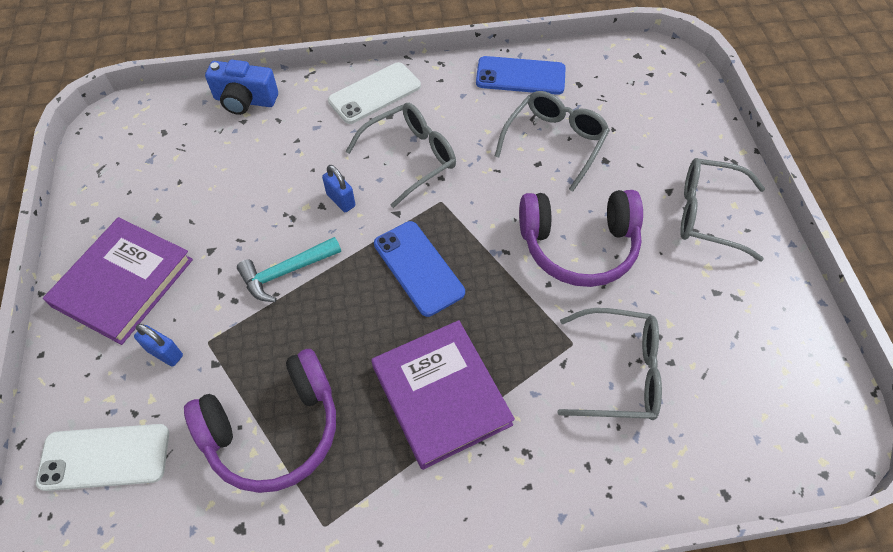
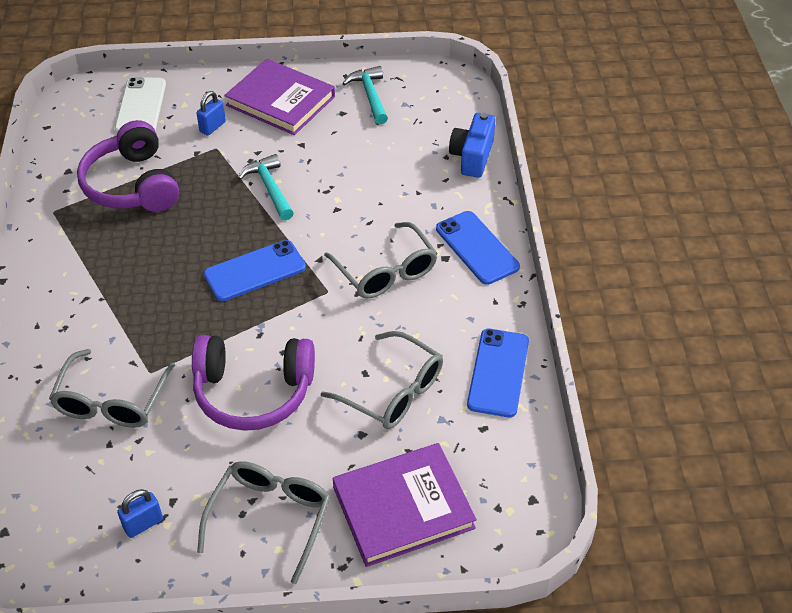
camera: 95 degrees right, 10 degrees down
blue padlock [322,165,355,212] -> blue padlock moved to [117,489,163,538]
white phone [328,62,421,124] -> blue phone [436,211,520,285]
purple book [371,320,515,470] -> purple book moved to [333,443,477,567]
purple headphones [519,190,643,287] -> purple headphones turned 90 degrees counterclockwise [192,335,315,431]
none -> turquoise hammer [342,66,388,125]

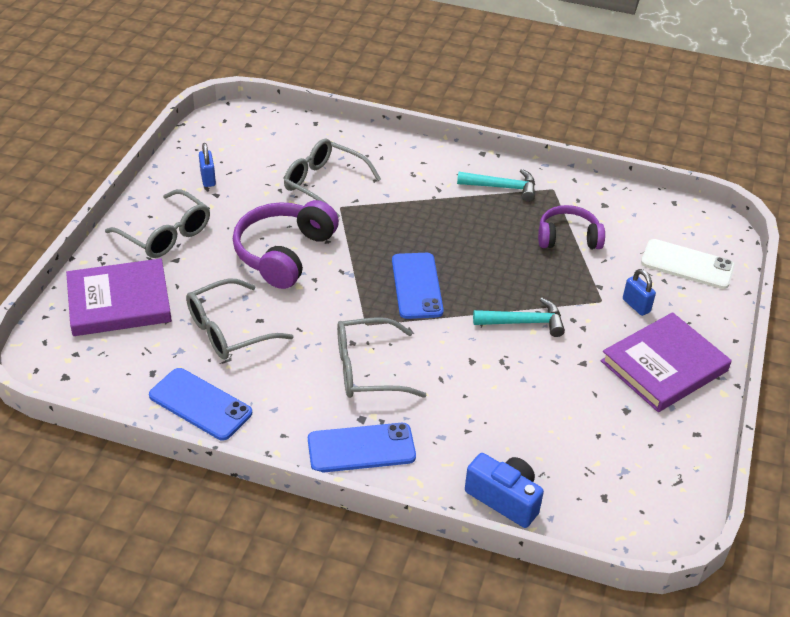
camera: 110 degrees right, 5 degrees down
purple headphones [77,120,179,212] -> purple headphones [538,205,605,249], size x0.65
purple book [333,443,477,567] -> purple book turned 75 degrees clockwise [66,258,172,336]
turquoise hammer [342,66,388,125] -> turquoise hammer moved to [457,169,535,202]

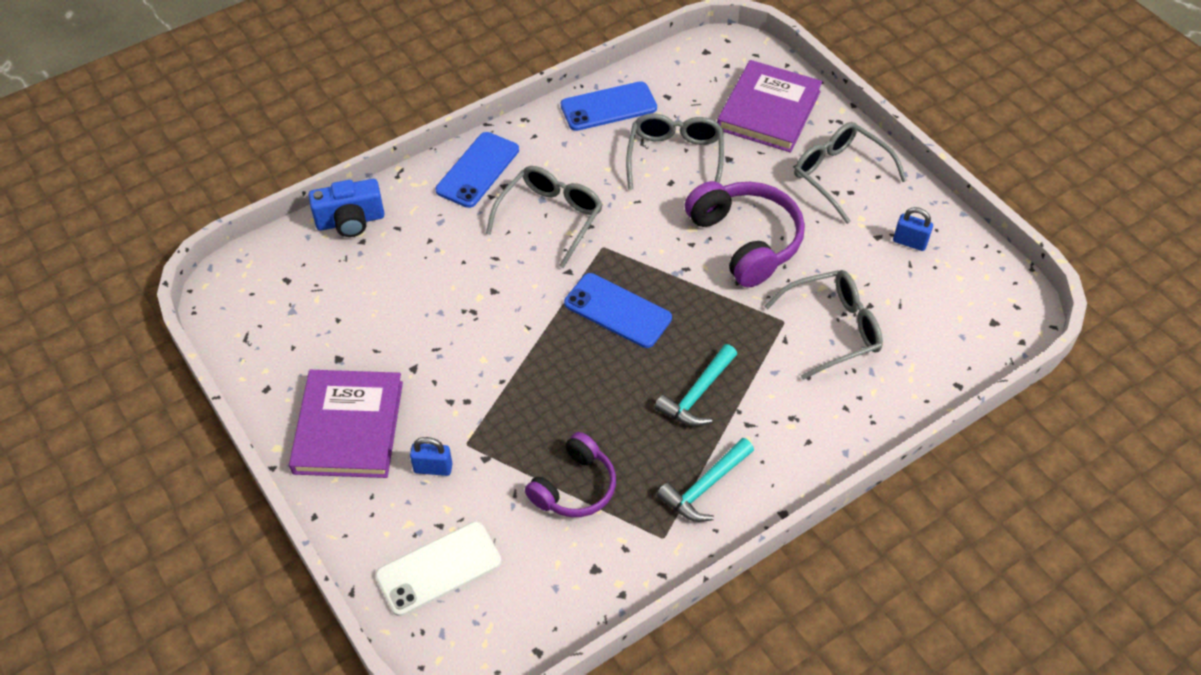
camera: 130 degrees right, 10 degrees up
grey glasses [105,189,210,258] -> grey glasses turned 60 degrees clockwise [794,122,907,224]
turquoise hammer [473,298,565,337] -> turquoise hammer moved to [655,344,737,426]

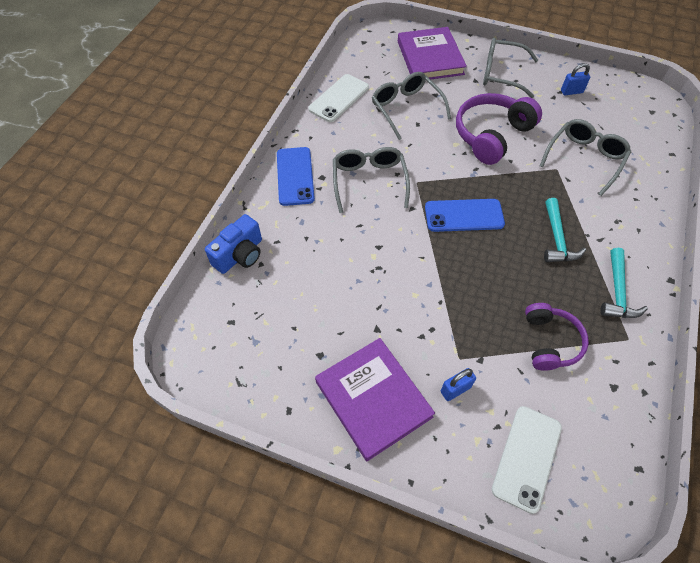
camera: 35 degrees left, 5 degrees up
blue phone [561,81,657,131] -> white phone [308,74,369,122]
purple headphones [685,181,805,287] -> purple headphones turned 75 degrees counterclockwise [456,93,542,165]

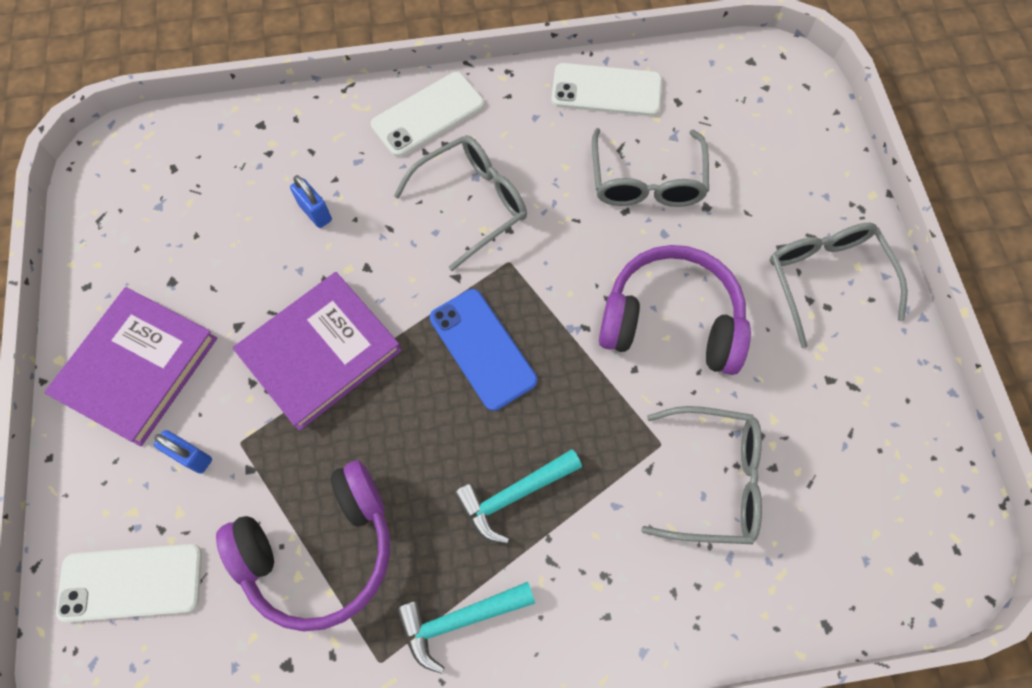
camera: 60 degrees right, 10 degrees up
blue camera [205,214,262,274] -> none
blue phone [277,147,315,206] -> white phone [371,72,484,157]
grey glasses [372,72,451,140] -> grey glasses turned 150 degrees clockwise [592,128,709,207]
purple book [398,27,467,80] -> purple book moved to [233,272,402,431]
purple headphones [525,303,589,371] -> purple headphones [216,460,390,631], size x1.54
blue padlock [561,63,590,95] -> blue padlock moved to [290,175,332,228]

